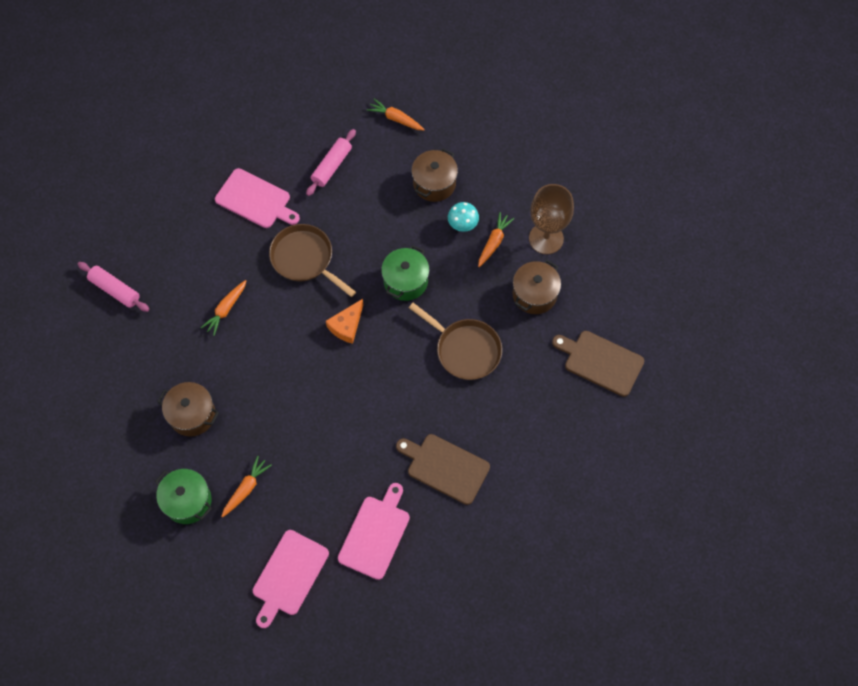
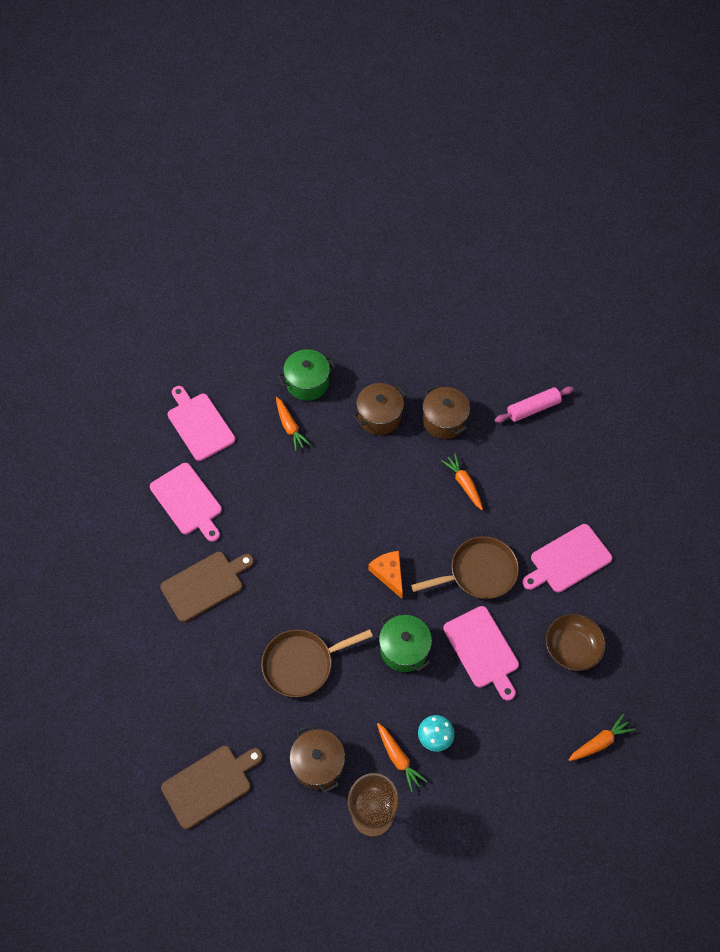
camera: 120 degrees right, 5 degrees down
pink rolling pin [306,129,356,196] -> brown bowl [545,614,606,671]
brown pot [411,148,458,202] -> brown pot moved to [423,385,470,439]
none -> pink cutting board [443,606,519,701]

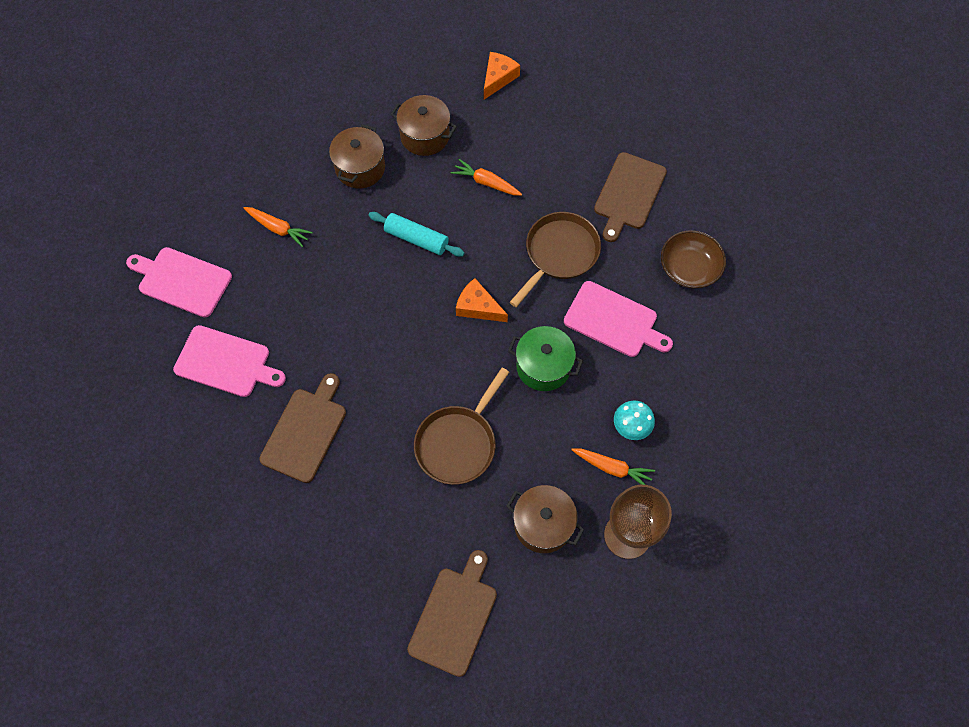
camera: 35 degrees left, 5 degrees up
green pot [278,349,336,401] -> none
pink rolling pin [495,386,574,423] -> orange cheese [484,52,520,99]
pink cutting board [522,524,612,593] -> brown cutting board [594,152,667,242]
orange carrot [569,714,635,761] -> none
none -> turquoise rolling pin [368,212,465,257]

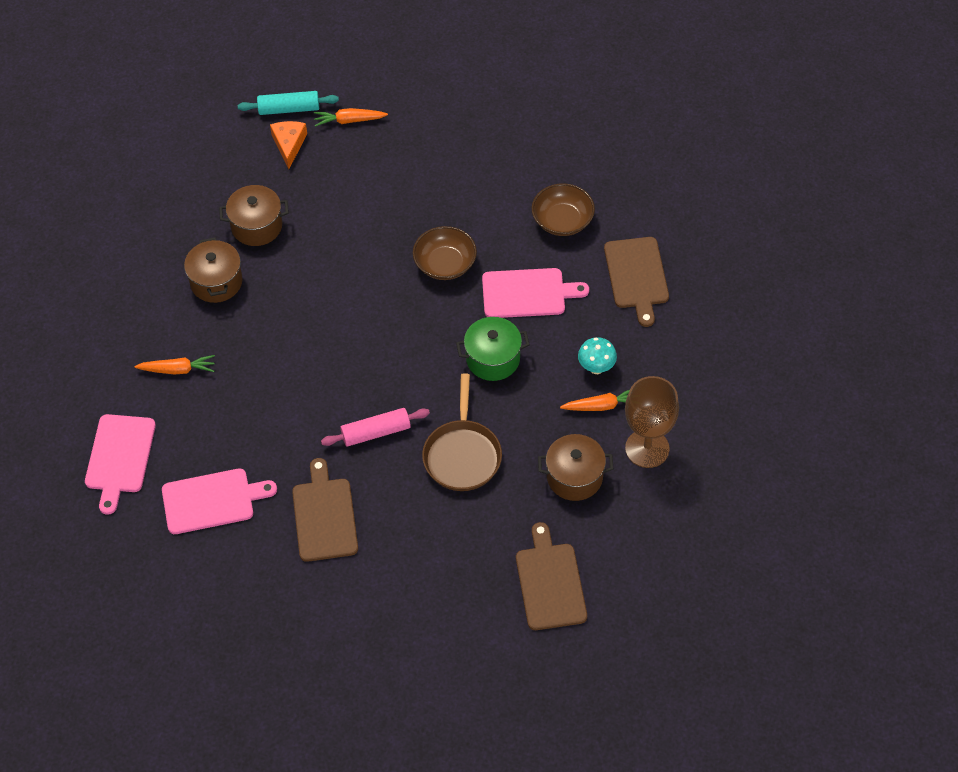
camera: 30 degrees left, 10 degrees down
pink cutting board [126,247,232,317] -> pink cutting board turned 75 degrees counterclockwise [85,414,156,515]
turquoise rolling pin [368,212,465,257] -> turquoise rolling pin moved to [238,91,339,115]
orange carrot [451,159,522,196] -> orange carrot moved to [314,108,388,127]
orange cheese [456,278,508,322] -> none
brown pan [510,212,601,307] -> brown bowl [413,226,477,280]
brown cutting board [594,152,667,242] -> brown cutting board moved to [604,237,669,327]
none -> pink rolling pin [321,408,430,446]

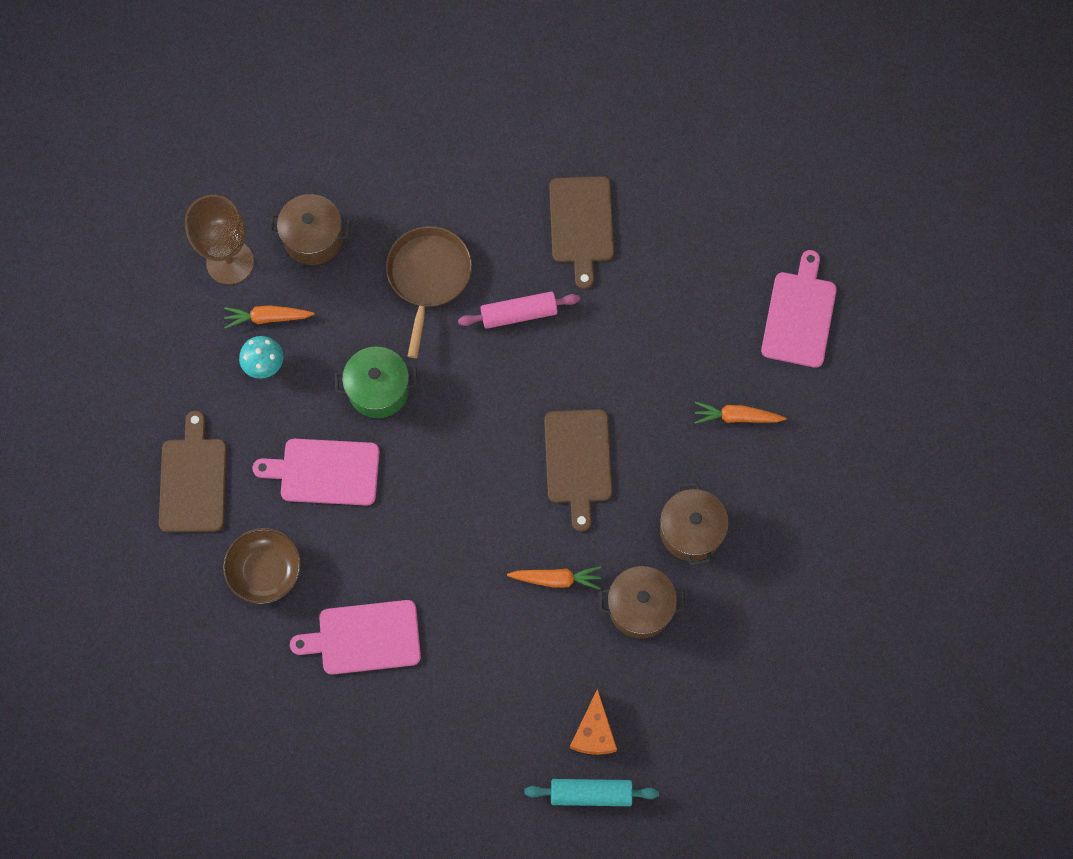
camera: 175 degrees left, 15 degrees up
pink cutting board [162,468,277,534] -> pink cutting board moved to [290,600,421,675]
orange carrot [314,108,388,127] -> orange carrot moved to [507,566,601,590]
brown bowl [413,226,477,280] -> none
brown cutting board [516,522,587,630] -> brown cutting board moved to [544,409,612,532]

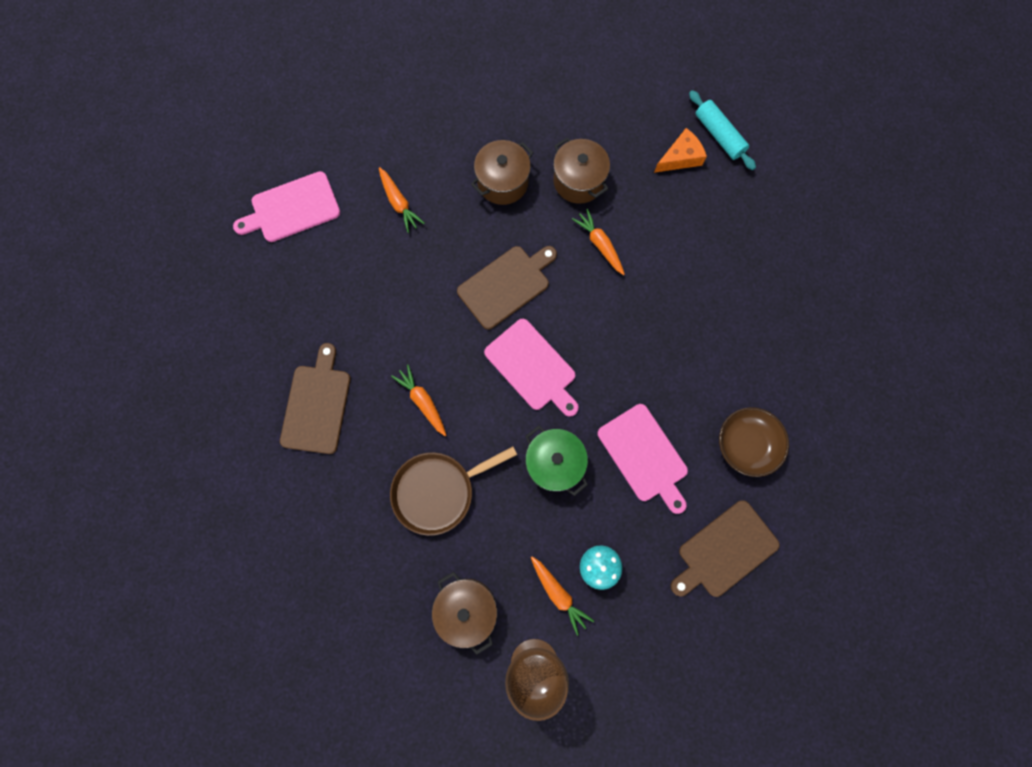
camera: 125 degrees left, 5 degrees up
pink cutting board [290,600,421,675] -> pink cutting board moved to [484,319,579,417]
pink rolling pin [458,291,580,329] -> orange carrot [391,365,446,436]
brown cutting board [549,176,614,289] -> brown cutting board turned 45 degrees counterclockwise [280,343,351,454]

